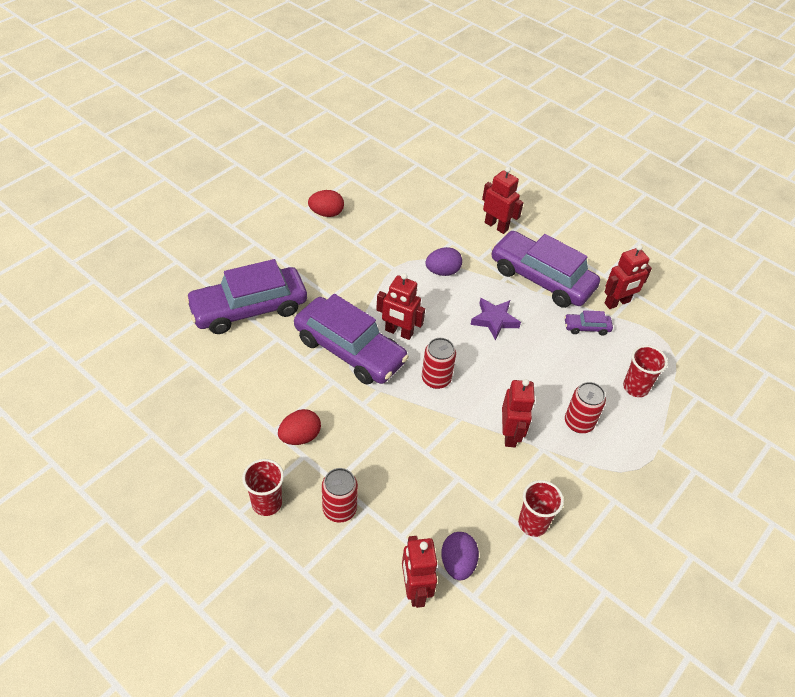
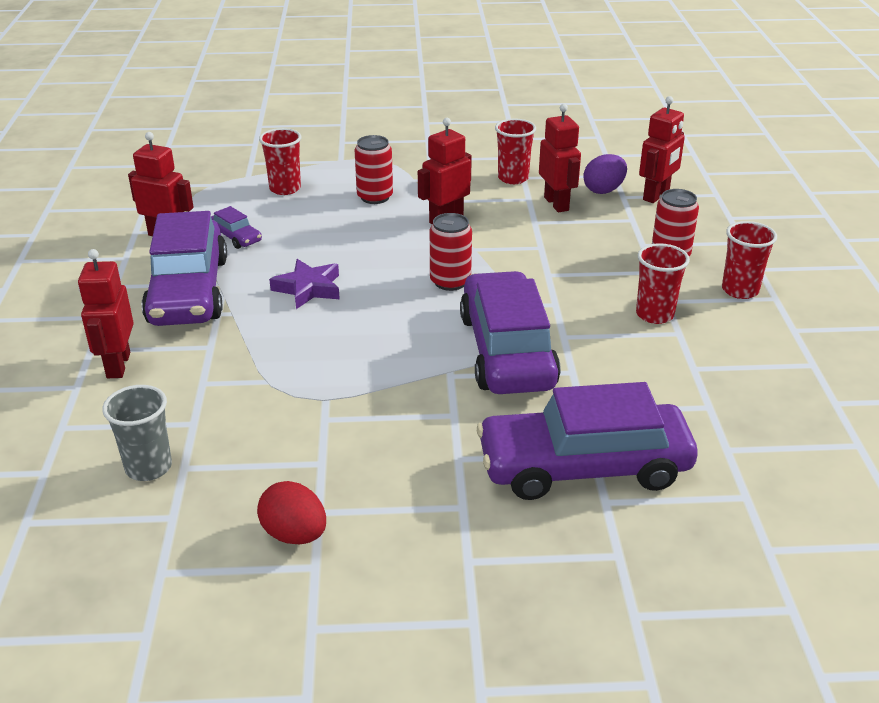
camera: 130 degrees left, 15 degrees down
purple car [185,259,307,334] -> purple car turned 150 degrees clockwise [477,382,698,500]
red egg [278,409,321,445] -> red cup [636,243,690,324]
red robot [376,273,425,340] -> red robot moved to [539,104,581,213]
purple egg [425,247,462,276] -> none
none -> grey cup [102,385,172,481]

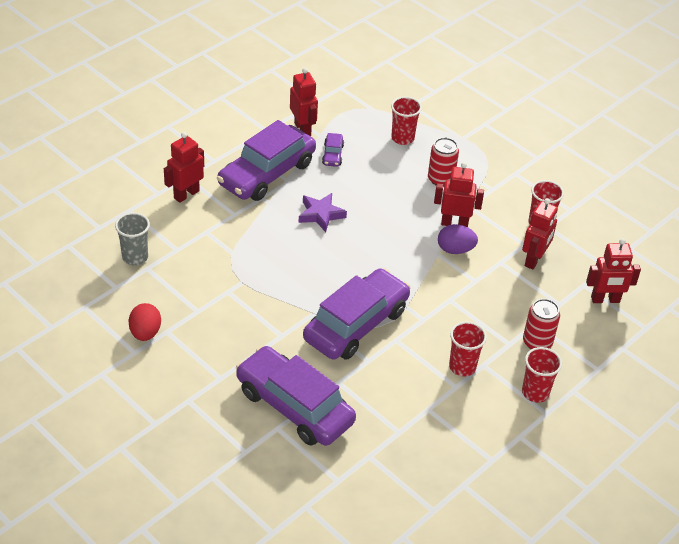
camera: 45 degrees right, 10 degrees up
red can [430,213,472,291] -> none
purple egg [584,154,627,194] -> purple egg moved to [438,224,478,254]

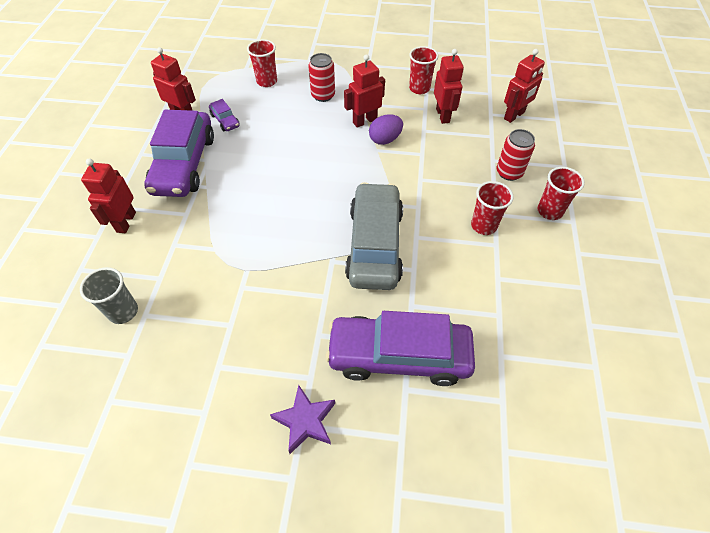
camera: 35 degrees left, 10 degrees up
red egg [129,303,161,341] -> none
purple star [299,193,347,232] -> purple star moved to [270,385,335,454]
purple car [303,268,411,360] -> grey car [345,182,403,290]

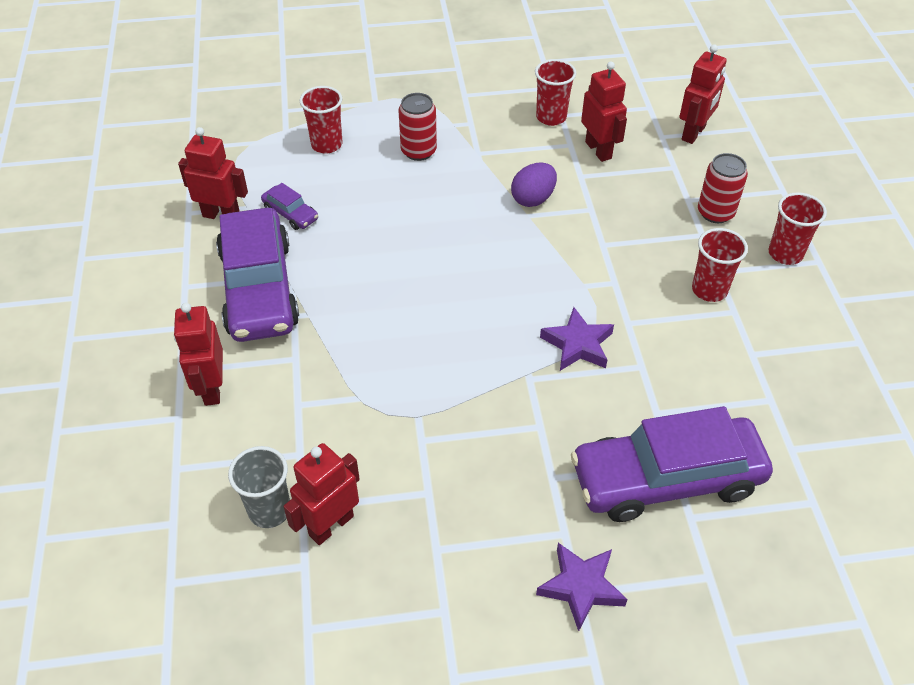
camera: 15 degrees left, 5 degrees down
red robot [344,54,385,128] -> red robot moved to [283,443,360,545]
grey car [345,182,403,290] -> purple star [540,307,614,371]

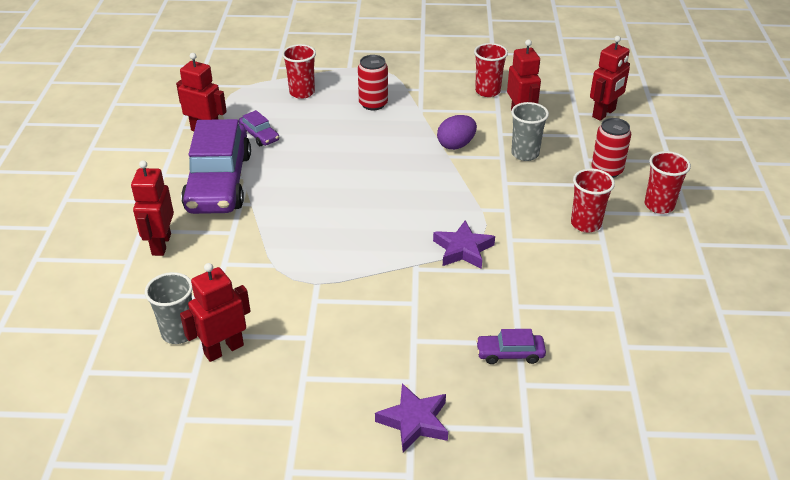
camera: 10 degrees right, 10 degrees down
purple car [571,406,773,522] -> purple car [476,329,546,364], size x0.42
none -> grey cup [511,102,549,161]

